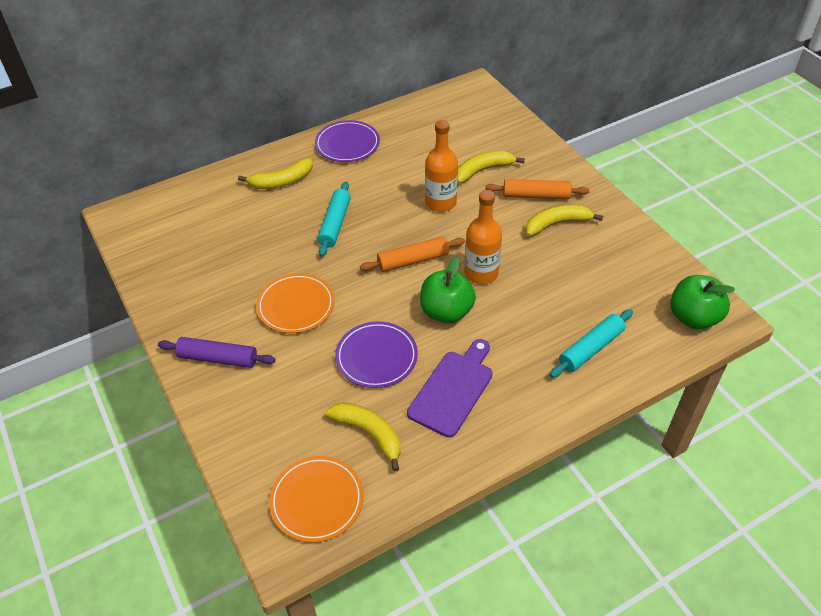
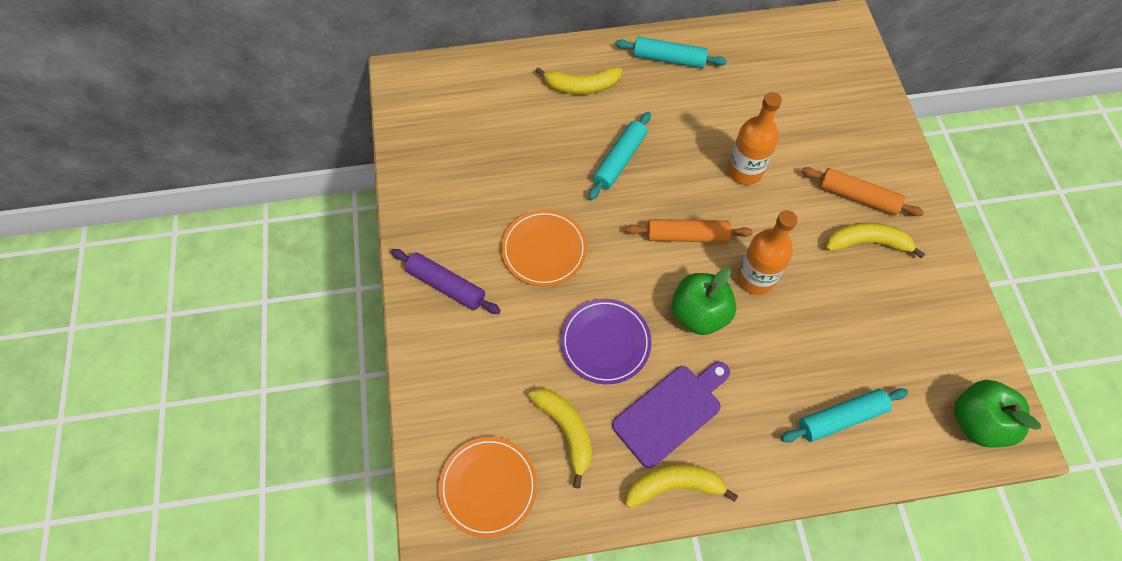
camera: 20 degrees right, 15 degrees up
purple plate [315,120,380,162] -> turquoise rolling pin [615,37,727,68]
yellow banana [458,151,525,184] -> yellow banana moved to [626,465,738,508]

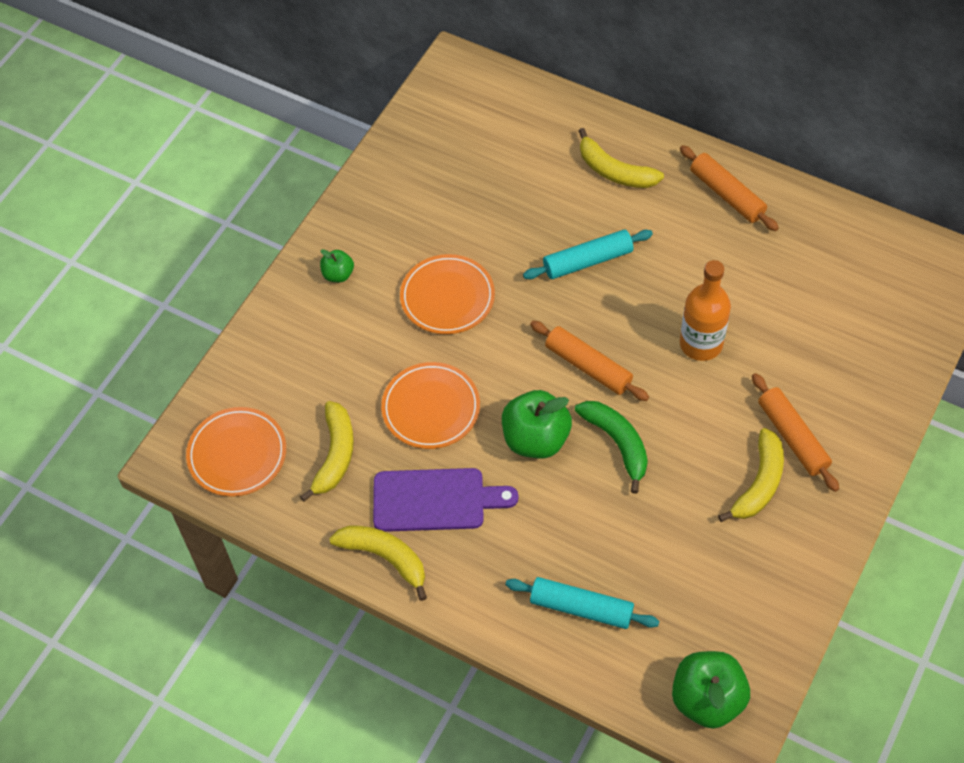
camera: 40 degrees right, 5 degrees down
purple rolling pin [391,249,501,314] -> green apple [320,249,354,282]
purple plate [561,299,652,384] -> orange plate [381,362,480,449]
turquoise rolling pin [615,37,727,68] -> orange rolling pin [680,145,779,231]
orange bottle [737,210,797,295] -> green banana [575,401,648,494]
yellow banana [826,223,925,259] -> yellow banana turned 75 degrees clockwise [718,428,784,522]

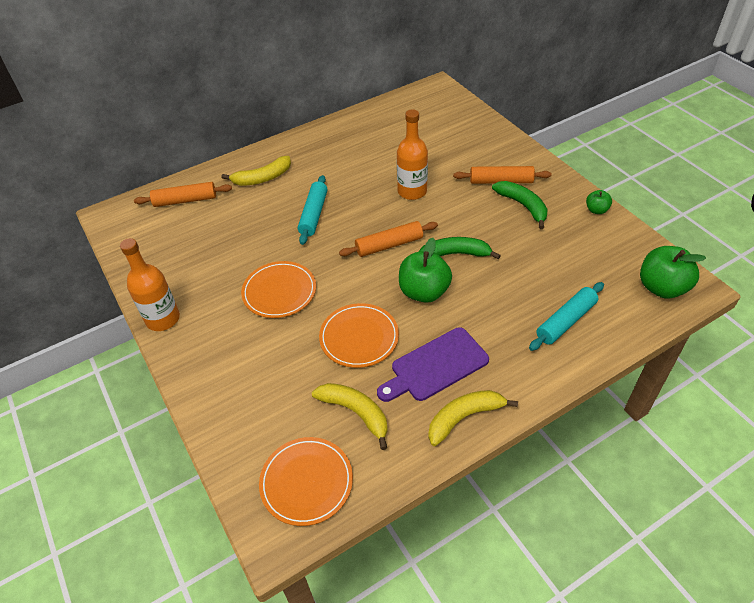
camera: 60 degrees left, 10 degrees down
green apple [320,249,354,282] -> green apple moved to [586,190,612,214]
purple cutting board [373,468,519,532] -> purple cutting board turned 150 degrees counterclockwise [377,327,489,402]
orange rolling pin [680,145,779,231] -> orange rolling pin moved to [134,182,232,207]
yellow banana [718,428,784,522] -> green banana [492,181,548,229]
none -> orange bottle [120,238,180,331]

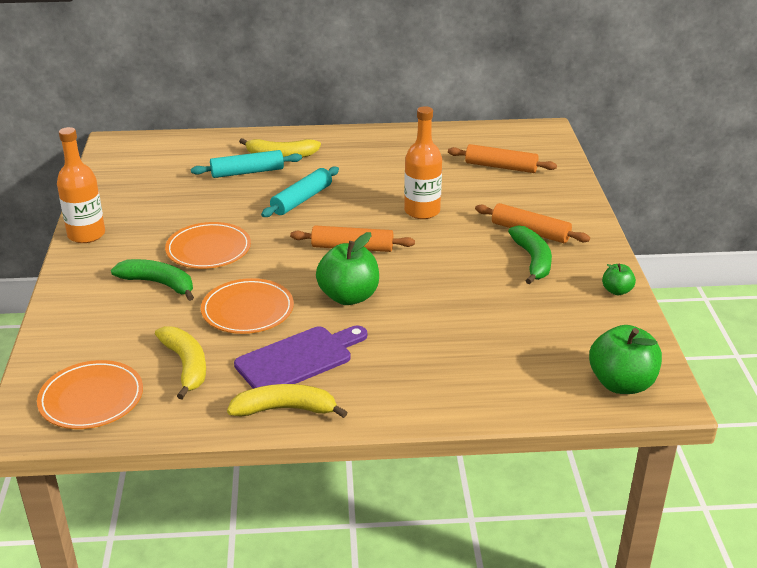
camera: 25 degrees right, 15 degrees down
orange rolling pin [134,182,232,207] -> orange rolling pin moved to [448,144,557,173]
purple cutting board [377,327,489,402] -> purple cutting board turned 150 degrees clockwise [234,326,367,389]
green banana [419,237,501,259] -> green banana moved to [111,259,194,301]
turquoise rolling pin [529,282,604,351] -> turquoise rolling pin moved to [191,150,302,178]

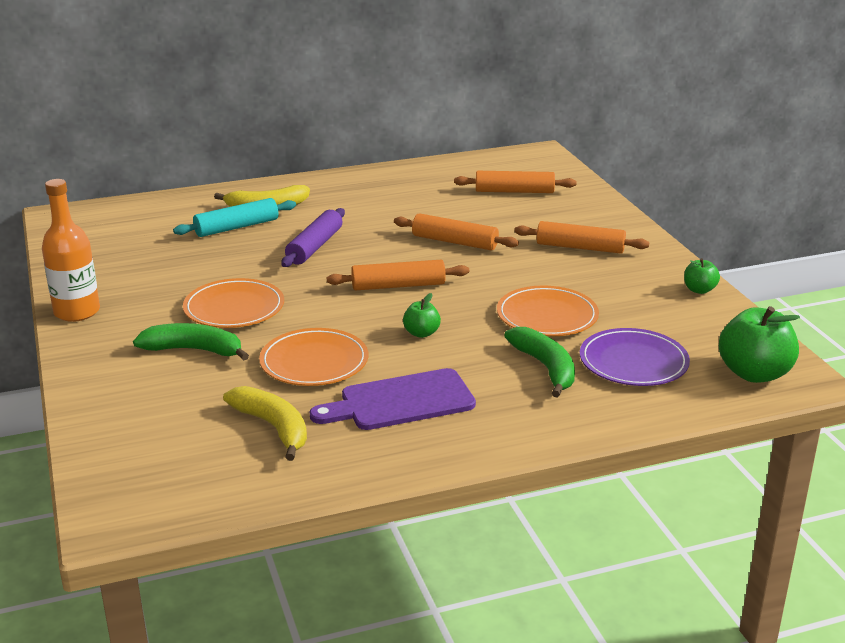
camera: 15 degrees left, 5 degrees down
orange plate [37,360,143,429] -> orange plate moved to [497,286,599,336]
yellow banana [227,384,348,418] -> none
purple cutting board [234,326,367,389] -> purple cutting board turned 150 degrees counterclockwise [310,368,476,430]
turquoise rolling pin [261,167,339,217] -> purple rolling pin [281,208,345,267]
green apple [316,232,379,305] -> green apple [403,293,441,338], size x0.52
orange bottle [404,106,442,219] -> orange rolling pin [394,213,519,250]
green banana [508,225,552,285] -> green banana moved to [504,327,575,398]
none -> purple plate [580,328,690,386]

